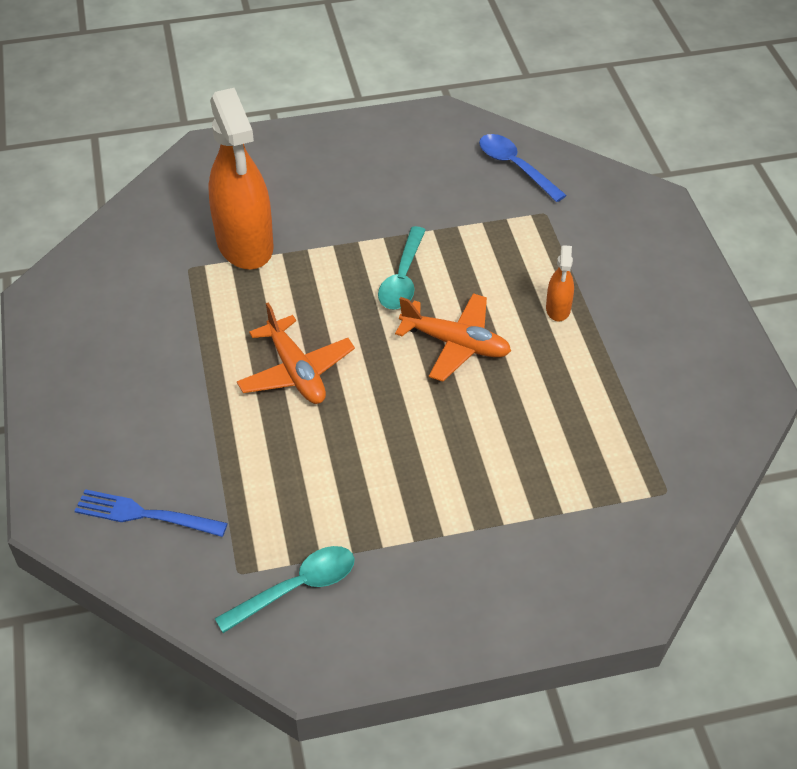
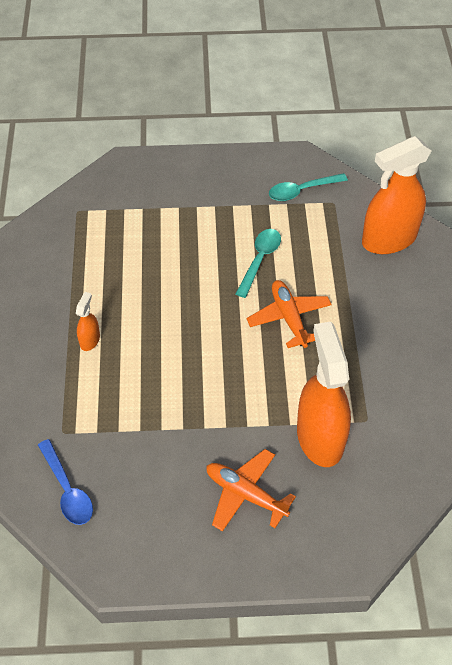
camera: 170 degrees left, 5 degrees up
blue fork [75,489,228,537] -> orange spray bottle [362,136,432,254]
turquoise spoon [378,226,426,309] -> turquoise spoon moved to [236,229,281,298]
orange plane [395,293,511,382] -> orange plane moved to [206,449,296,532]

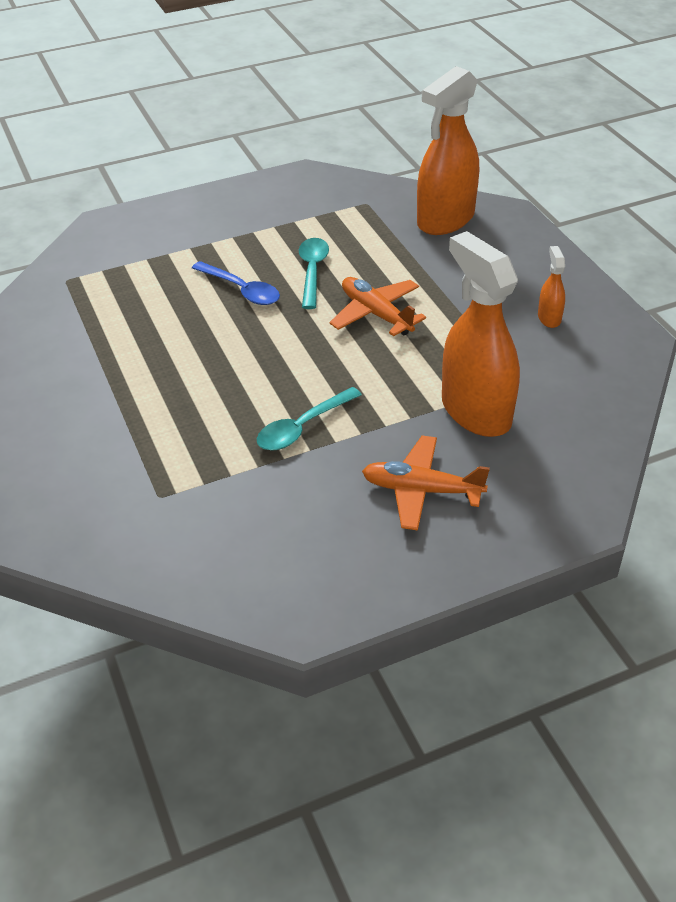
camera: 20 degrees left, 10 degrees down
blue spoon [38,439,93,525] -> blue spoon moved to [192,261,280,305]
orange spray bottle [76,292,100,351] -> orange spray bottle moved to [538,246,565,328]
turquoise spoon [269,173,348,201] -> turquoise spoon moved to [257,387,362,451]

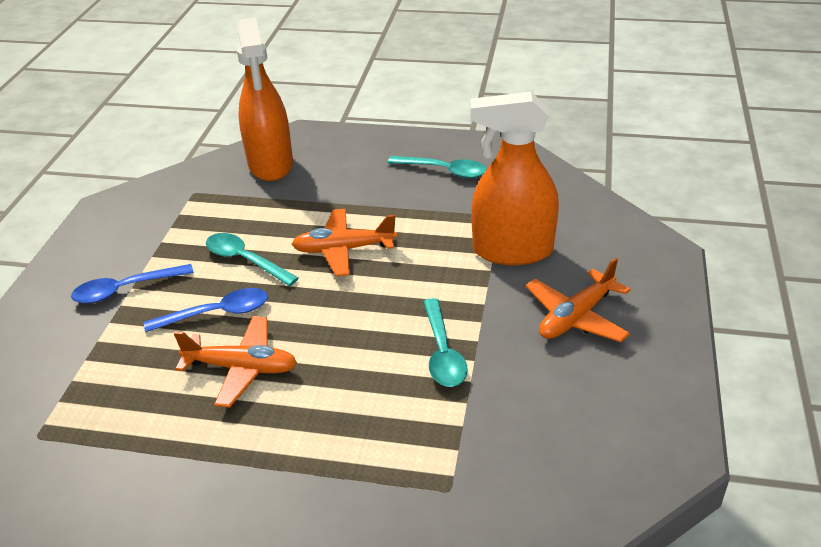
camera: 55 degrees left, 5 degrees down
orange spray bottle [538,246,565,328] -> turquoise spoon [388,156,487,178]
none -> blue spoon [71,264,194,304]
none -> orange plane [174,316,297,407]

